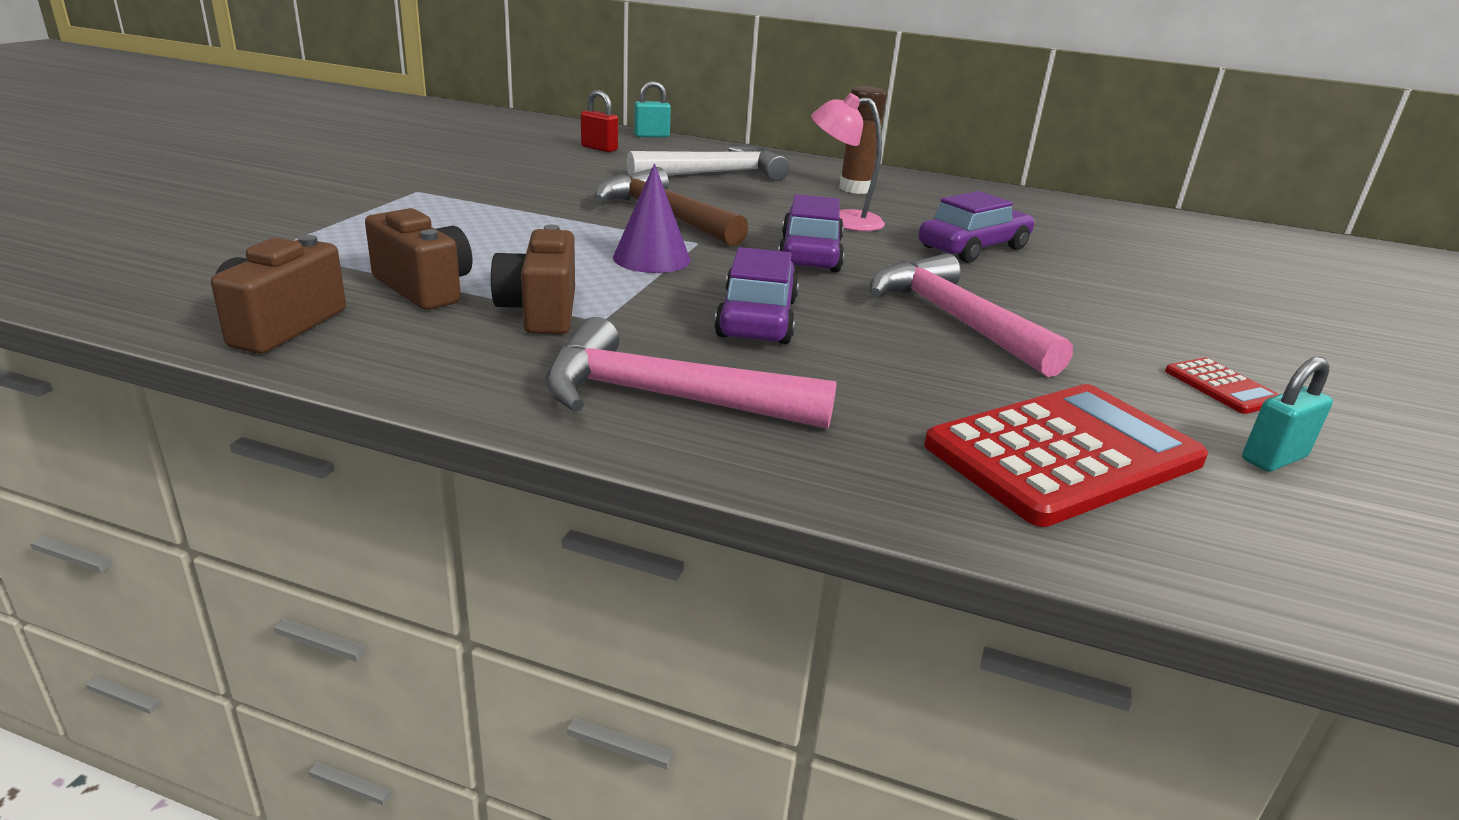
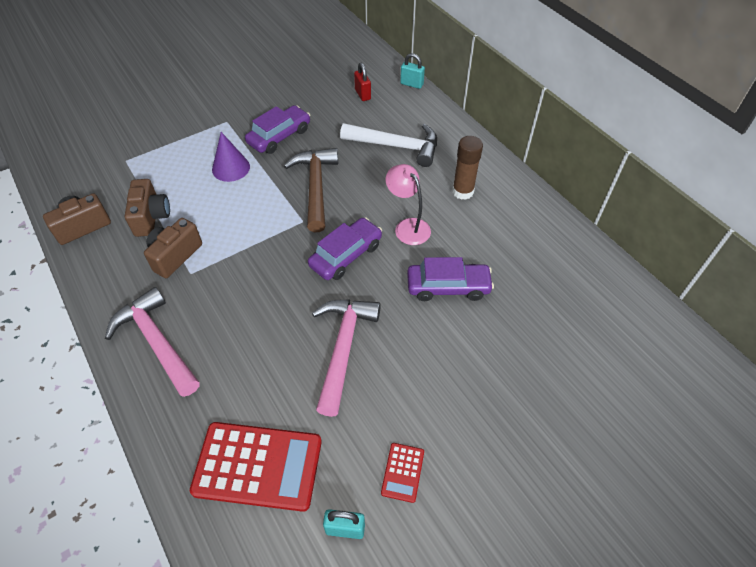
camera: 40 degrees right, 25 degrees up
purple cone [613,164,690,273] -> purple cone moved to [212,132,250,182]
purple car [714,247,799,344] -> purple car moved to [245,105,310,154]

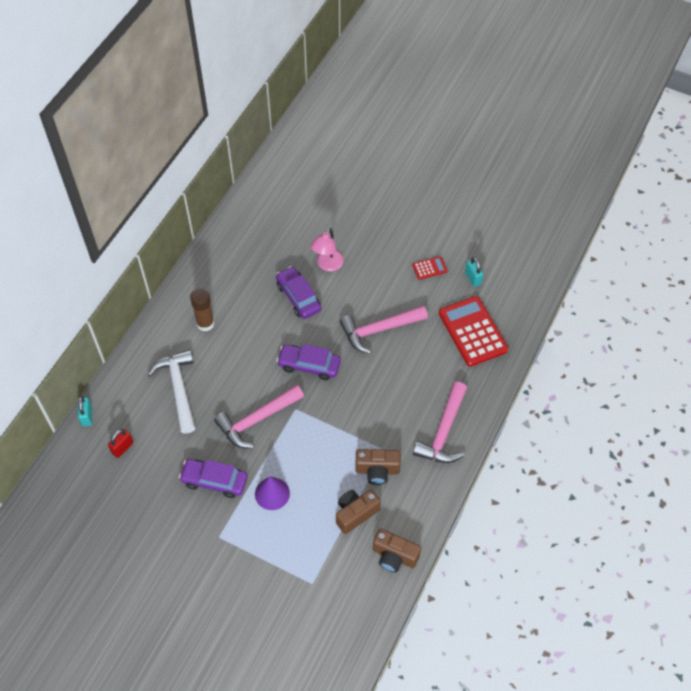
camera: 120 degrees left, 5 degrees up
brown hammer [284,148,338,232] -> pink hammer [214,385,304,448]
pink lamp [386,164,431,245] -> pink lamp moved to [311,228,344,271]

